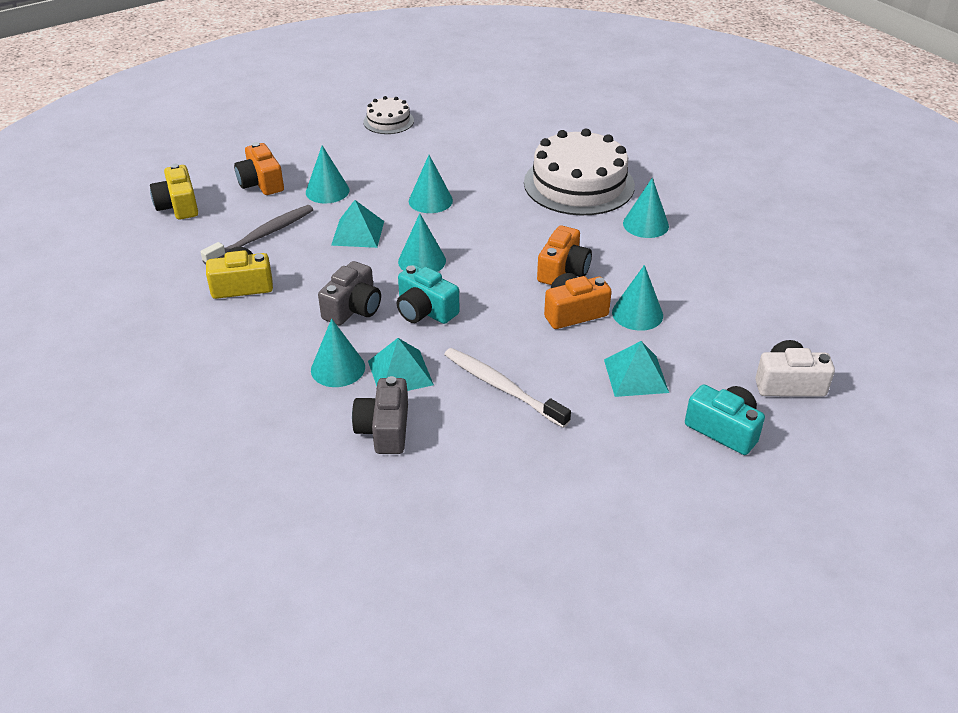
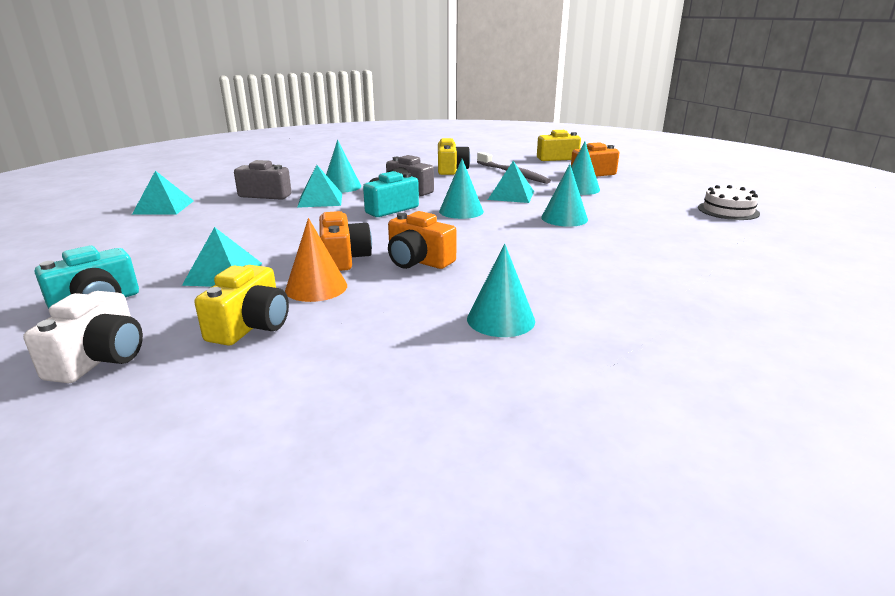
camera: 100 degrees right, 15 degrees down
white toothbrush [444,348,571,428] -> none
white cake [524,129,635,215] -> none
turquoise cone [612,265,663,331] -> orange cone [285,218,347,302]
none -> turquoise pyramid [132,171,194,215]
none -> yellow camera [194,265,289,346]

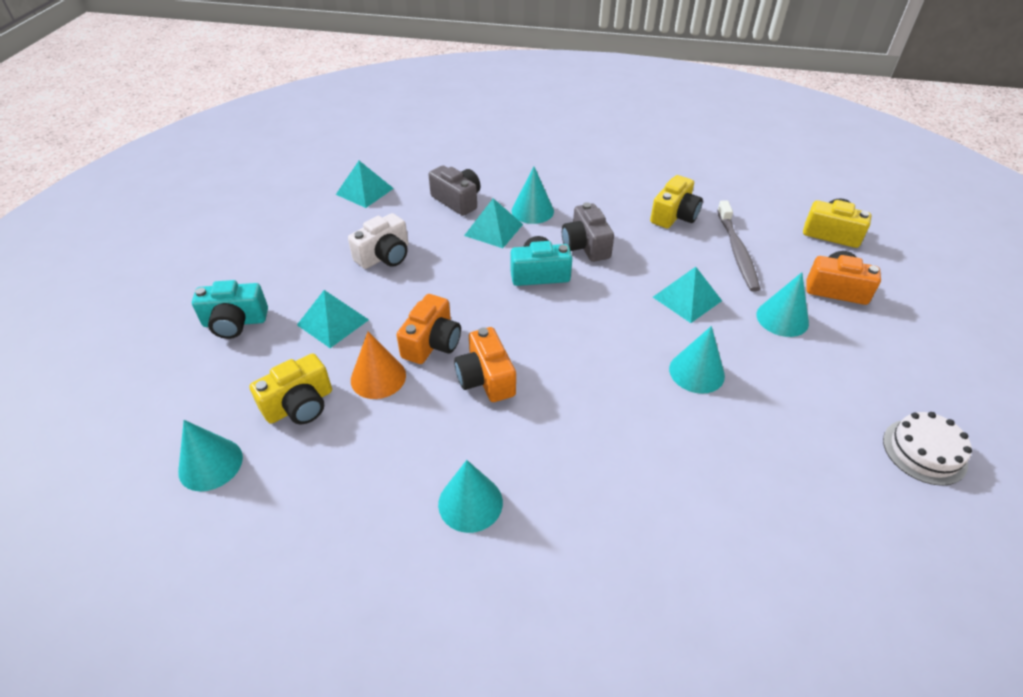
camera: 35 degrees right, 20 degrees up
white camera [23,291,143,383] -> white camera moved to [348,213,408,269]
turquoise cone [439,159,484,219] -> turquoise cone moved to [178,420,243,491]

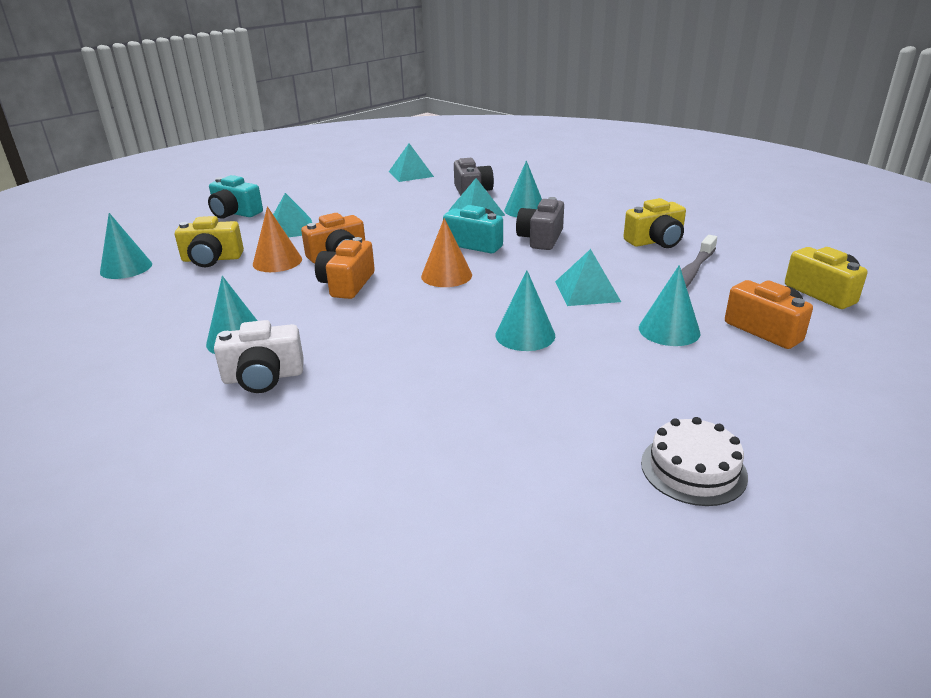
camera: 35 degrees right, 15 degrees down
white camera [348,213,408,269] -> white camera moved to [214,320,304,393]
none -> orange cone [421,218,472,287]

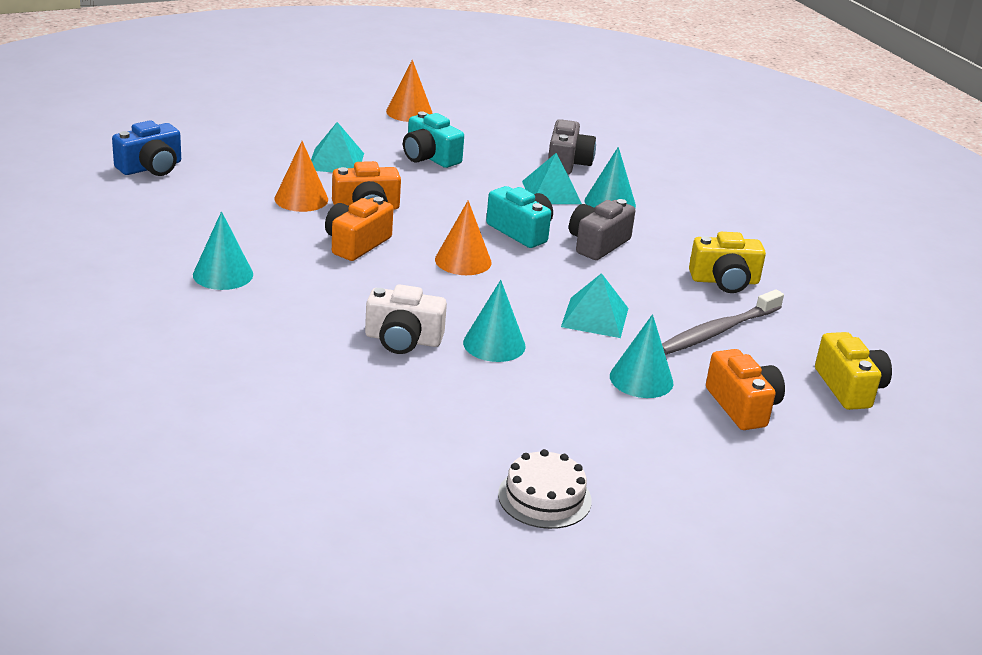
camera: 15 degrees right, 0 degrees up
turquoise cone [100,213,152,279] -> blue camera [112,120,181,176]
yellow camera [175,216,244,267] -> none
turquoise camera [208,175,263,219] -> turquoise camera moved to [403,111,464,168]
white camera [214,320,304,393] -> white camera moved to [365,284,447,354]
turquoise pyramid [389,143,434,182] -> none
none -> orange cone [386,60,433,122]

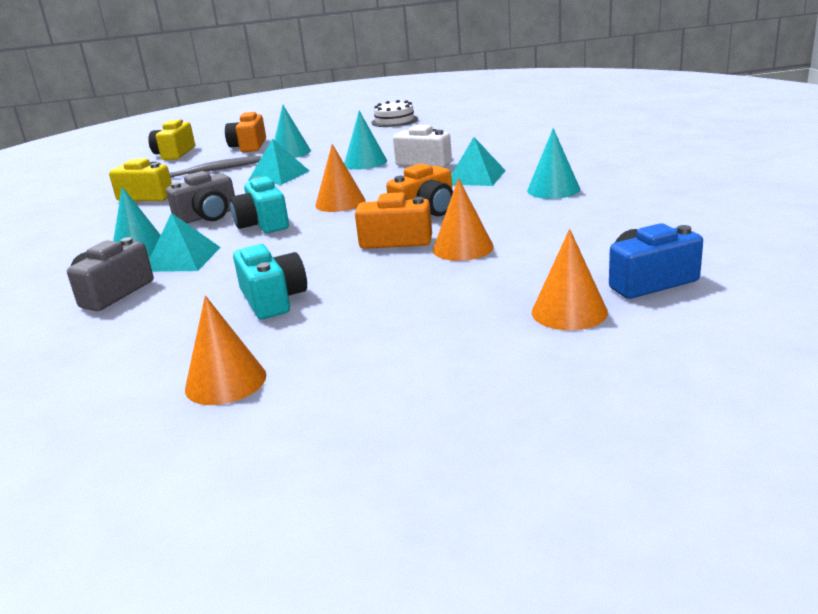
camera: 155 degrees left, 5 degrees down
turquoise pyramid [311,122,364,172] -> turquoise pyramid moved to [451,137,506,186]
none -> orange cone [532,229,608,330]

